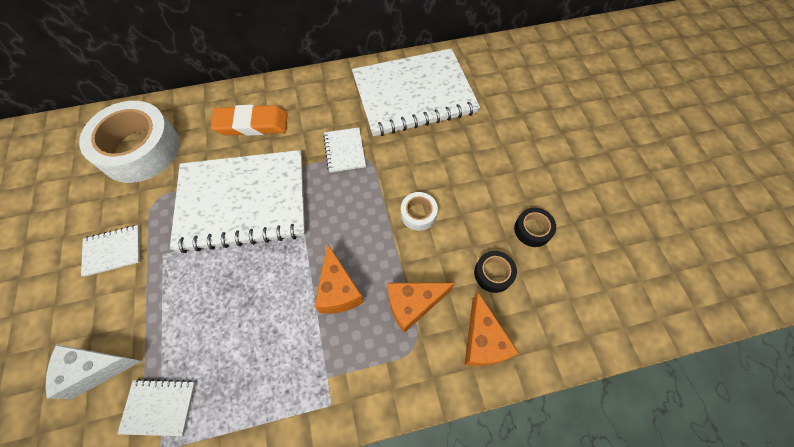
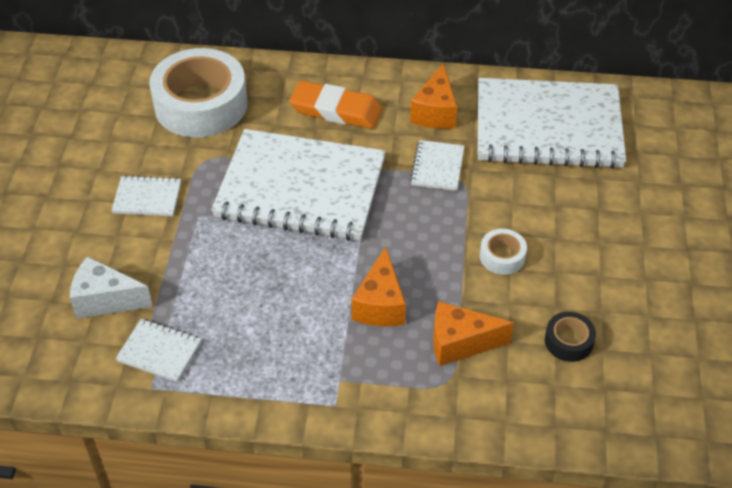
camera: 20 degrees right, 15 degrees down
orange cheese [465,292,519,366] -> orange cheese moved to [410,64,457,129]
black tape [514,208,556,247] -> none

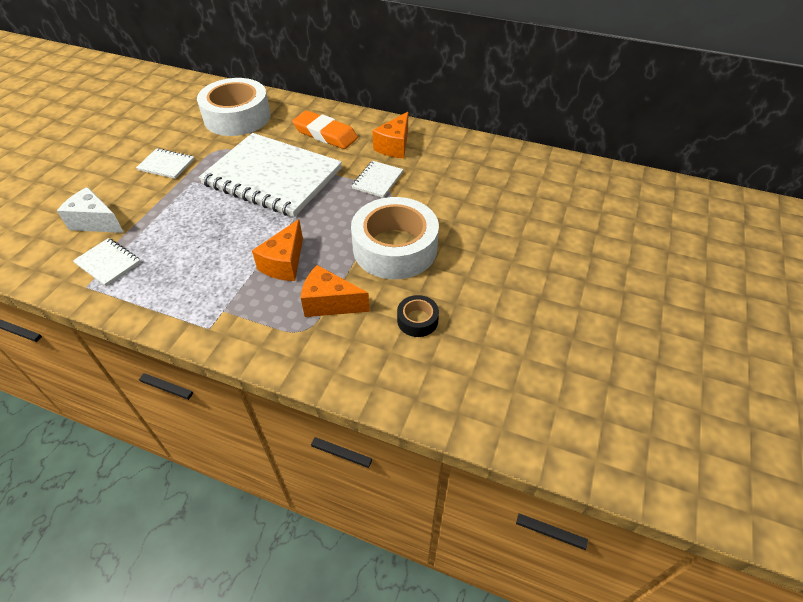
camera: 15 degrees right, 0 degrees up
white notebook [478,78,626,169] -> none
white tape [480,229,527,275] -> white tape [351,197,439,279], size x2.30

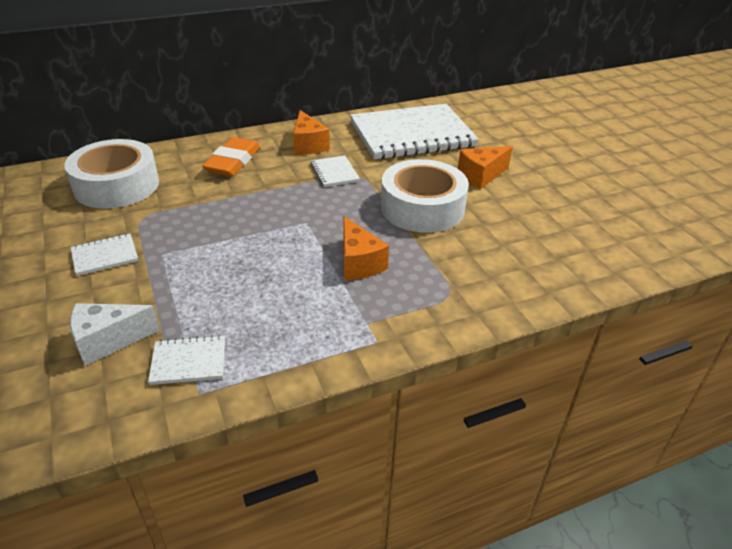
camera: 45 degrees left, 10 degrees down
white notebook [199,133,342,217] -> white notebook moved to [350,104,479,159]
orange eraser [292,110,358,149] -> orange eraser turned 60 degrees counterclockwise [202,137,260,176]
orange cheese [301,265,370,317] -> orange cheese moved to [458,146,512,189]
black tape [397,295,439,337] -> none

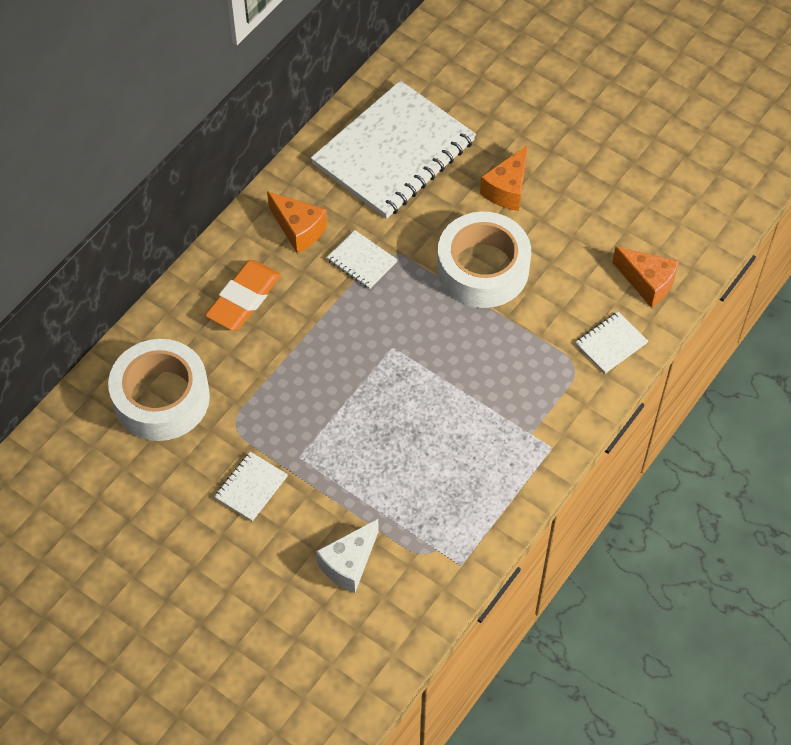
camera: 30 degrees left, 20 degrees up
white notebook [148,335,225,385] -> white notebook moved to [575,312,648,374]
orange eraser [202,137,260,176] -> orange eraser turned 45 degrees clockwise [205,260,281,330]
orange cheese [344,216,389,280] -> orange cheese moved to [612,246,679,307]

